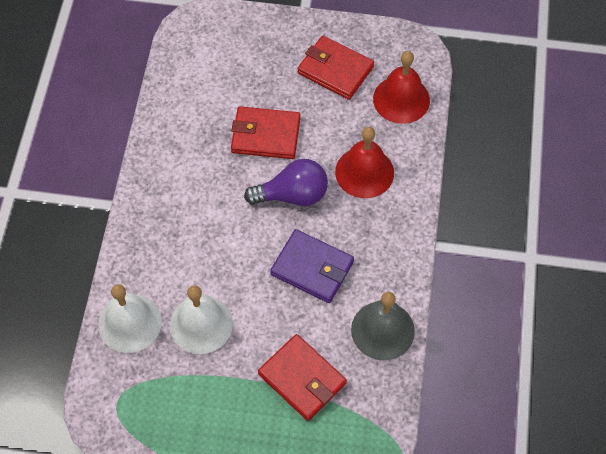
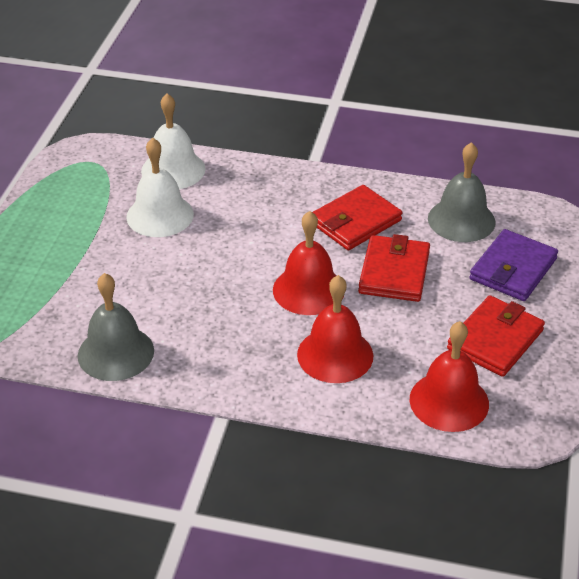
camera: 95 degrees right, 20 degrees down
purple light bulb [244,159,328,206] -> red bell [273,211,344,315]
red wallet [258,334,347,421] -> red wallet moved to [312,185,402,250]
purple wallet [270,229,354,303] -> purple wallet moved to [469,229,558,301]
none -> grey bell [428,142,496,242]

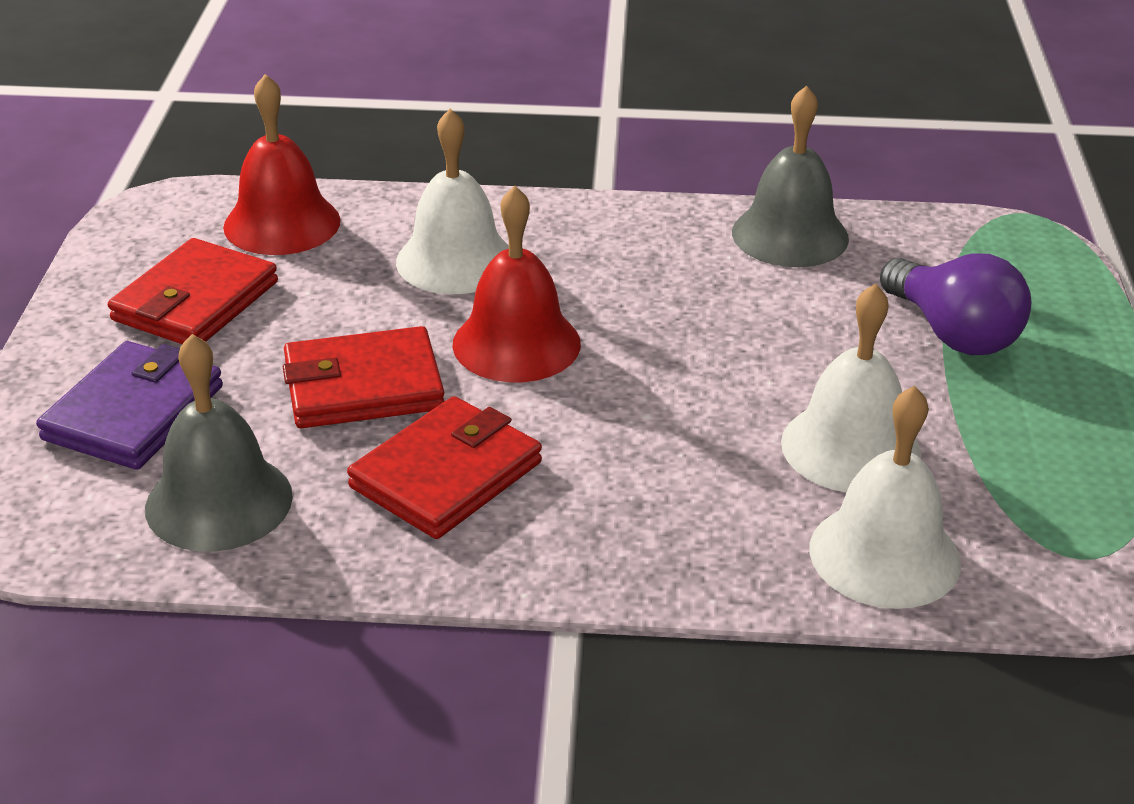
camera: 170 degrees right, 5 degrees down
red bell [297,275,373,383] -> white bell [396,109,509,294]
red wallet [358,234,430,302] -> red wallet turned 75 degrees clockwise [283,326,444,428]
none -> purple light bulb [880,253,1031,355]

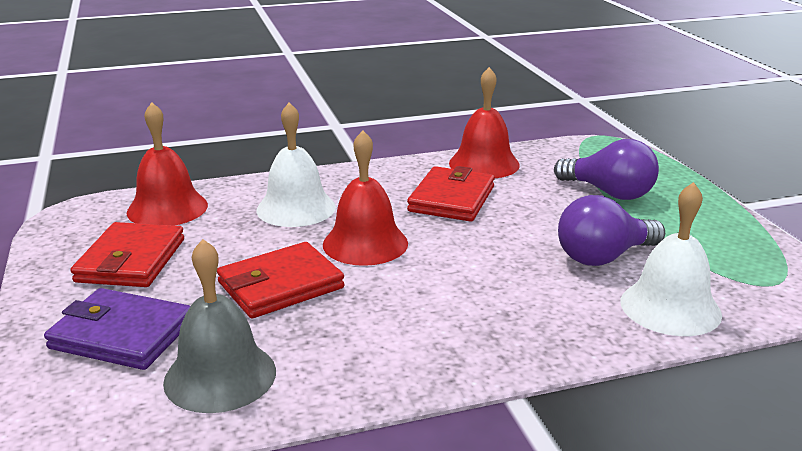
camera: 20 degrees left, 10 degrees down
purple wallet [36,341,223,470] -> purple wallet turned 75 degrees counterclockwise [44,288,190,370]
red wallet [347,396,542,539] -> red wallet moved to [407,166,495,222]
grey bell [732,85,849,267] -> red bell [449,67,520,178]
white bell [781,283,921,492] -> purple light bulb [558,195,665,266]

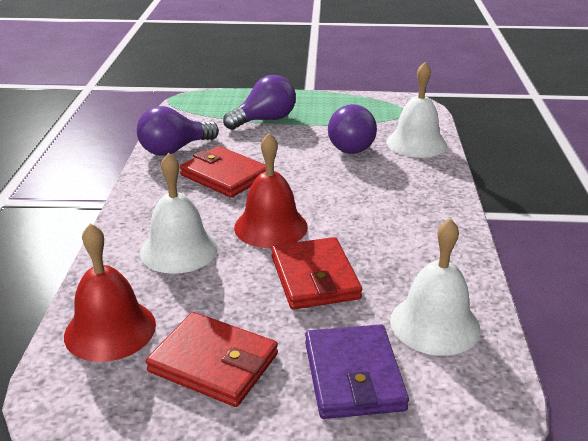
camera: 70 degrees left, 5 degrees up
purple wallet [44,288,190,370] -> purple wallet turned 45 degrees counterclockwise [305,324,409,419]
grey bell [163,239,276,413] -> white bell [390,218,480,356]
red bell [449,67,520,178] -> purple light bulb [137,106,219,156]

